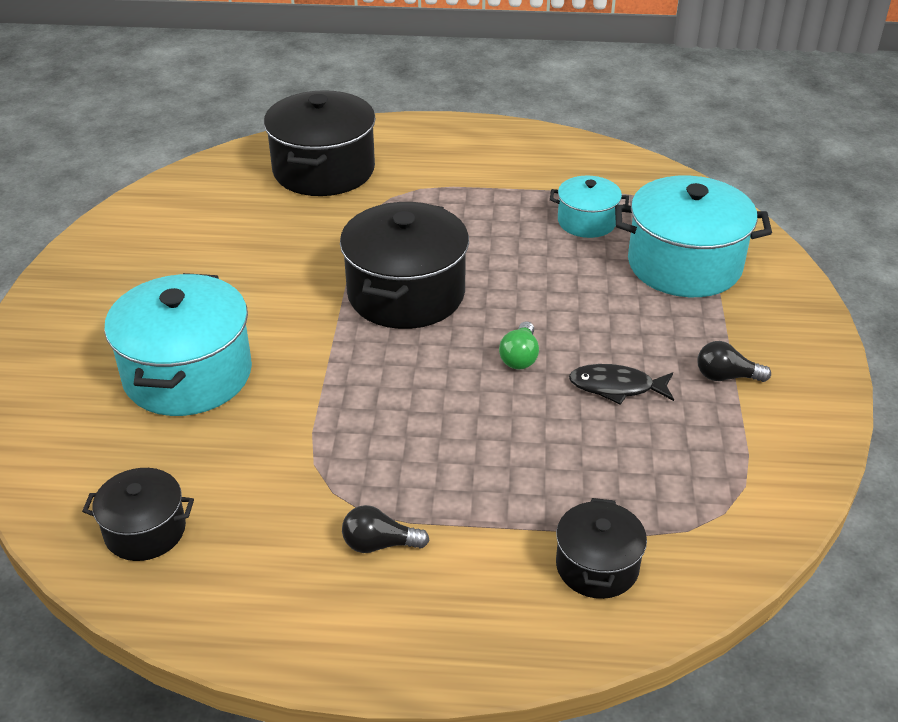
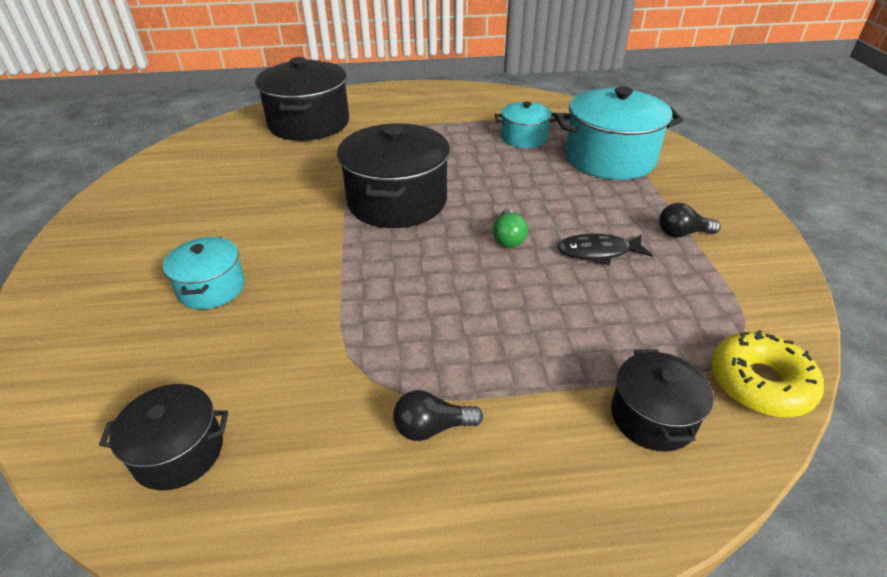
camera: 10 degrees left, 0 degrees up
turquoise pot [104,273,252,416] -> turquoise pot [163,237,245,309], size x0.55
none -> yellow donut [711,330,824,417]

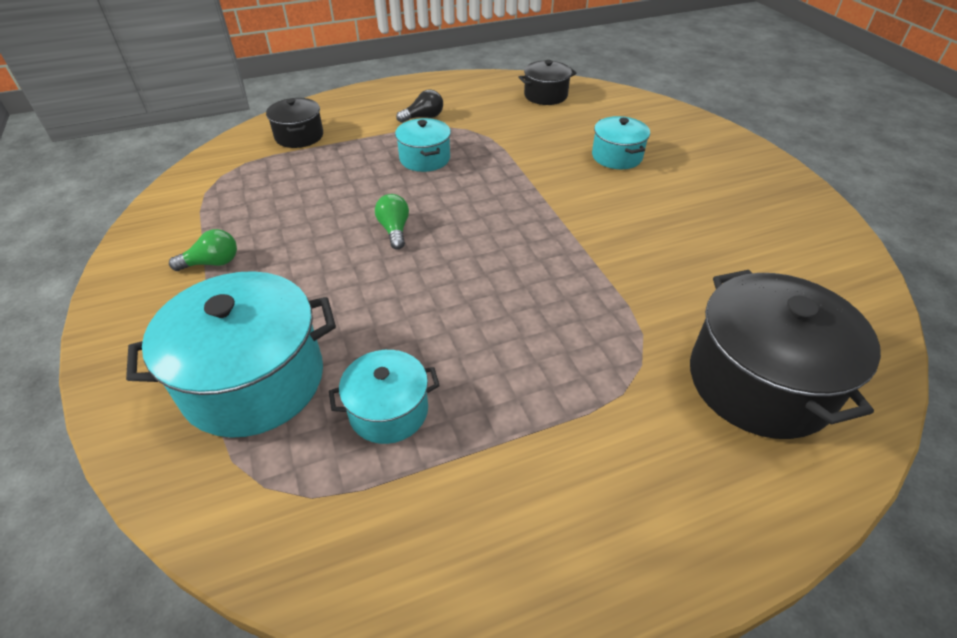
camera: 165 degrees right, 5 degrees up
black pot [337,123,450,228] -> none
black fish [558,234,653,265] -> none
black light bulb [659,203,721,237] -> green light bulb [169,229,237,271]
yellow donut [711,330,824,417] -> none
none -> turquoise pot [395,118,451,172]

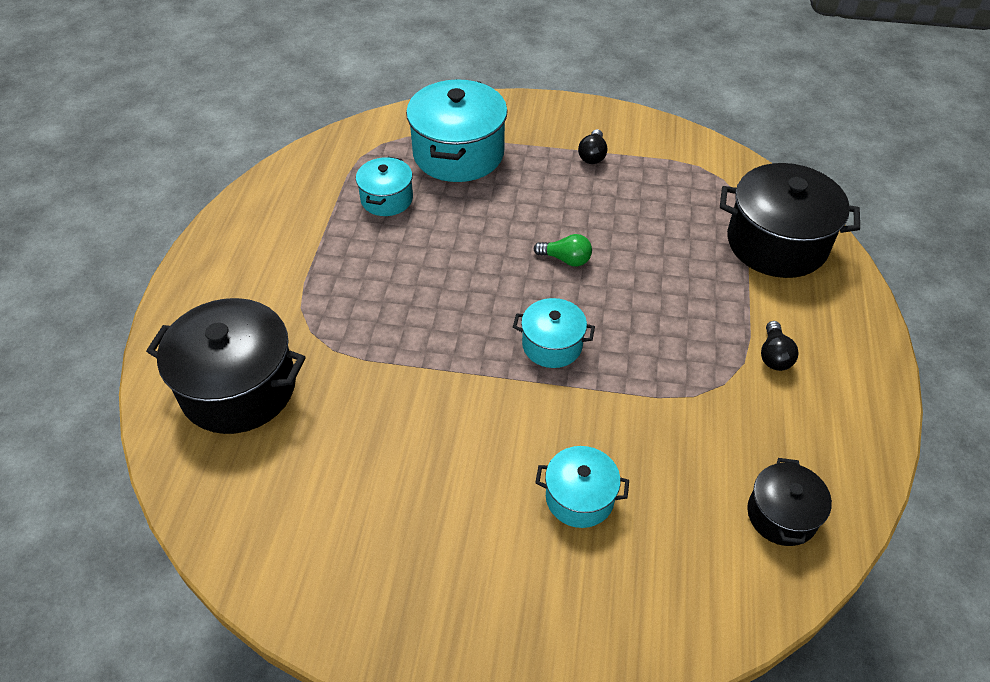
camera: 120 degrees right, 5 degrees up
green light bulb [169,229,237,271] -> black light bulb [578,129,607,164]
black pot [266,98,323,148] -> black pot [720,163,860,278], size x1.83
turquoise pot [395,118,451,172] -> turquoise pot moved to [513,298,595,368]

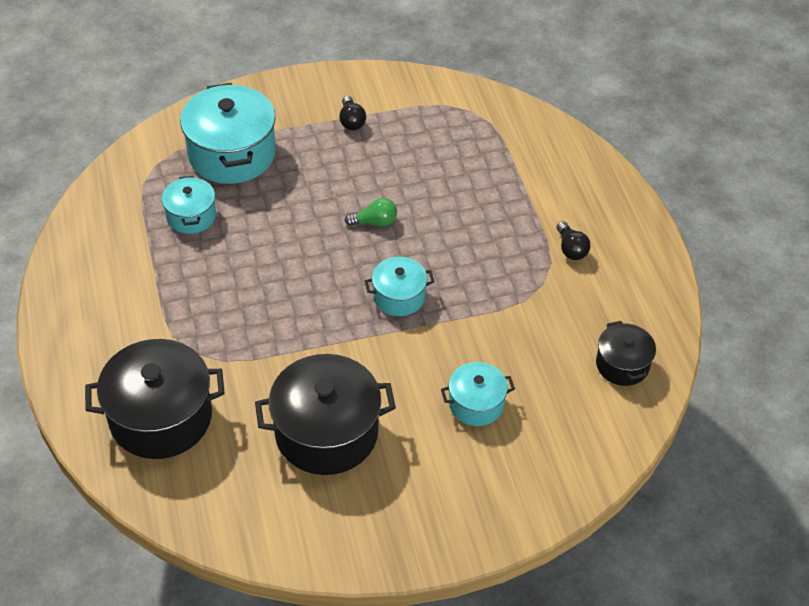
camera: 25 degrees left, 0 degrees up
black pot [720,163,860,278] -> black pot moved to [255,354,396,475]

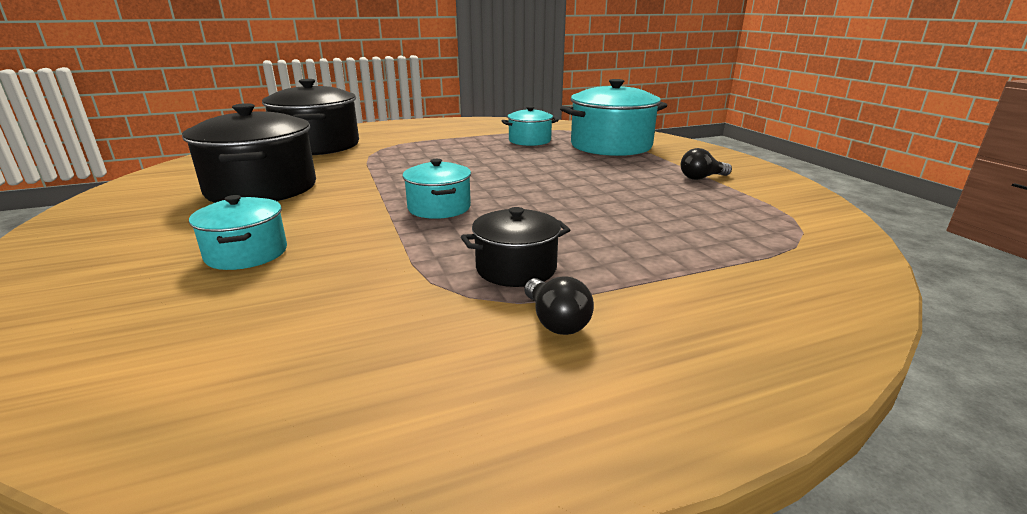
camera: 85 degrees right, 25 degrees down
green light bulb [345,198,397,226] -> none
black light bulb [557,221,591,260] -> black light bulb turned 90 degrees counterclockwise [524,276,594,335]
black pot [596,321,656,386] -> black pot moved to [461,207,570,287]

